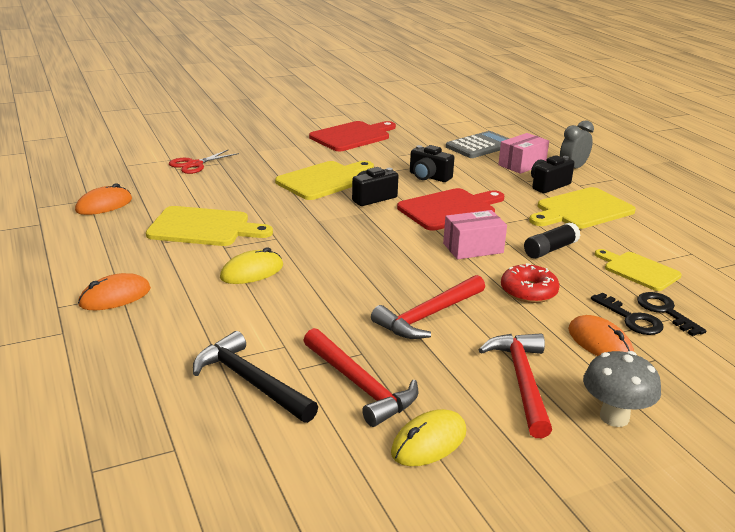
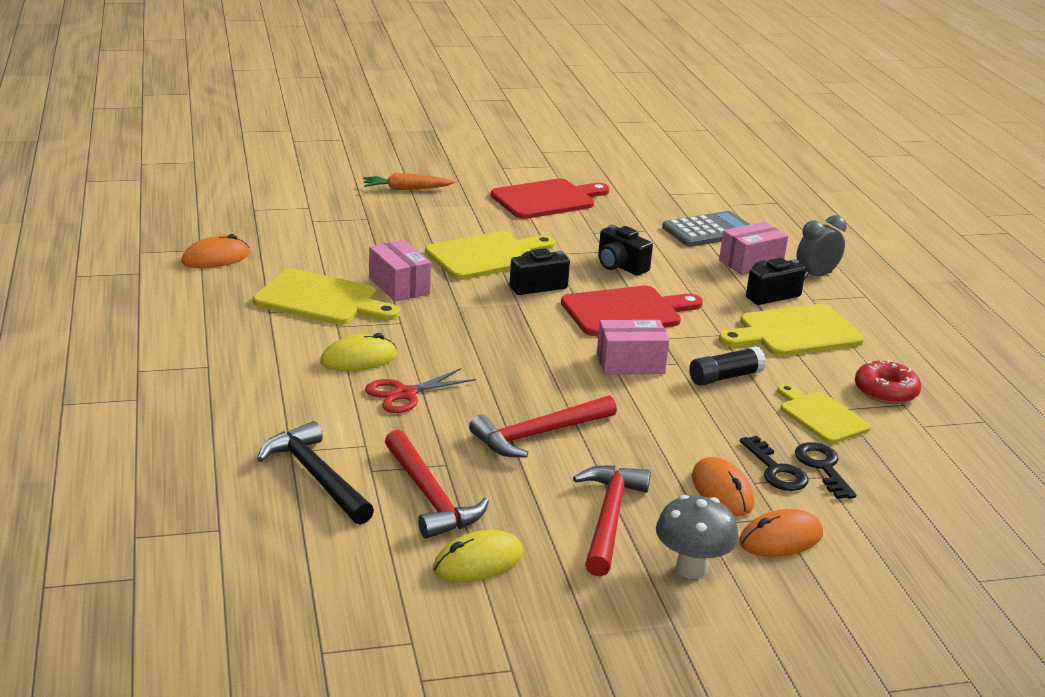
camera: 10 degrees right, 0 degrees up
orange mouse [78,273,151,310] -> orange mouse moved to [739,509,823,557]
red scissors [169,150,239,174] -> red scissors moved to [365,368,476,413]
red donut [501,263,560,303] -> red donut moved to [855,360,921,404]
none -> orange carrot [363,173,455,190]
none -> pink box [369,240,431,302]

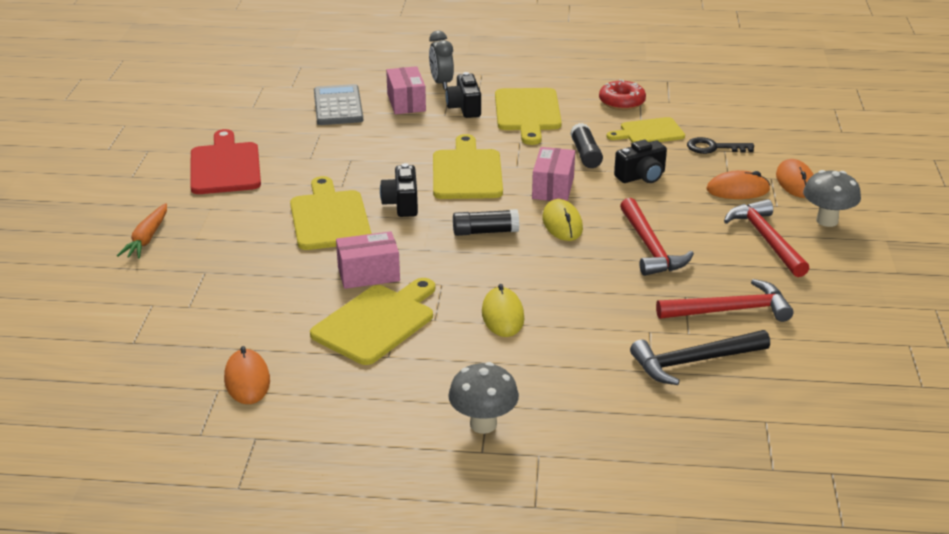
camera: 70 degrees left, 5 degrees up
red scissors [365,368,476,413] -> none
yellow mouse [433,530,523,582] -> yellow mouse moved to [542,199,583,241]
red cutting board [561,286,703,336] -> yellow cutting board [433,134,503,199]
red hammer [573,465,651,577] -> red hammer turned 45 degrees clockwise [724,199,809,277]
black camera [598,225,653,276] -> black camera moved to [614,140,667,183]
black key [740,436,809,491] -> none
none -> grey mushroom [448,362,519,434]
none -> black glue stick [453,209,519,236]

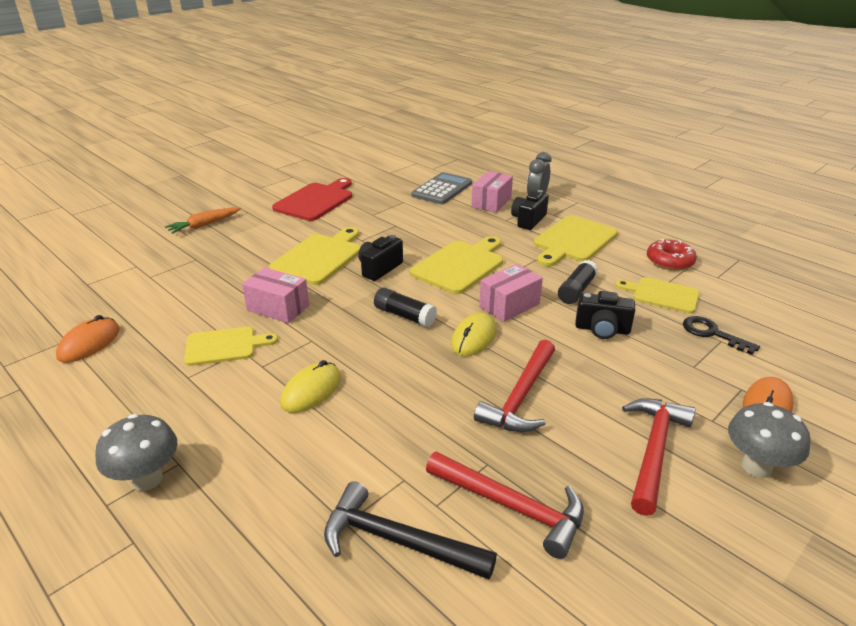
camera: 40 degrees right, 0 degrees up
yellow cutting board [310,278,435,365] -> yellow cutting board [184,327,278,366], size x0.66
orange mouse [707,170,770,199] -> none

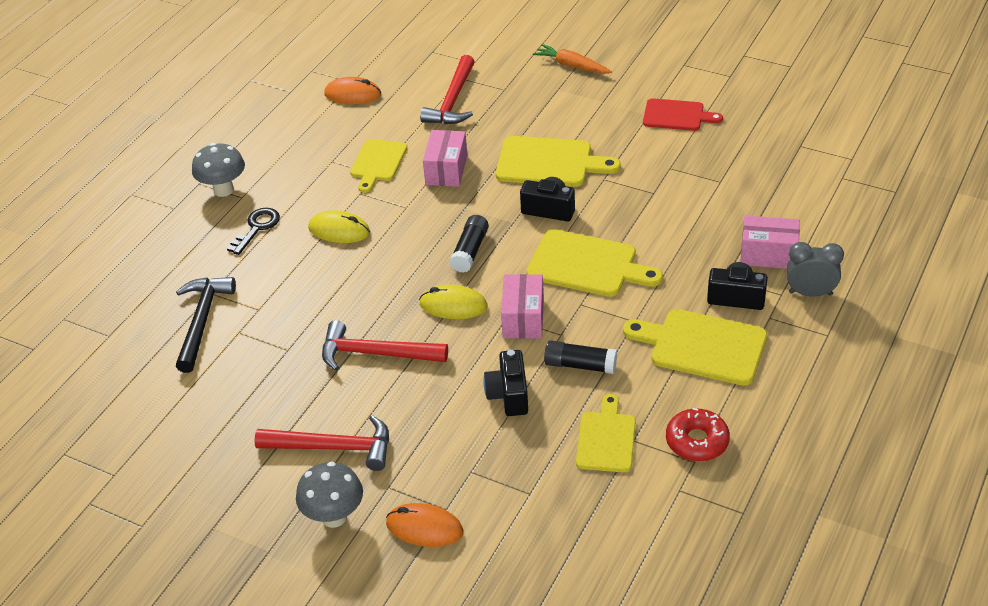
camera: 75 degrees right, 10 degrees up
yellow cutting board [184,327,278,366] -> yellow cutting board turned 45 degrees clockwise [350,139,407,193]
red cutting board [272,178,352,221] -> red cutting board [643,98,723,131], size x0.66
grey calculator [411,172,472,204] -> none
red hammer [426,451,584,559] -> red hammer moved to [420,55,475,124]
pink box [479,264,543,322] -> pink box turned 60 degrees clockwise [501,274,544,339]
black key [683,316,760,355] -> black key moved to [227,208,280,255]

